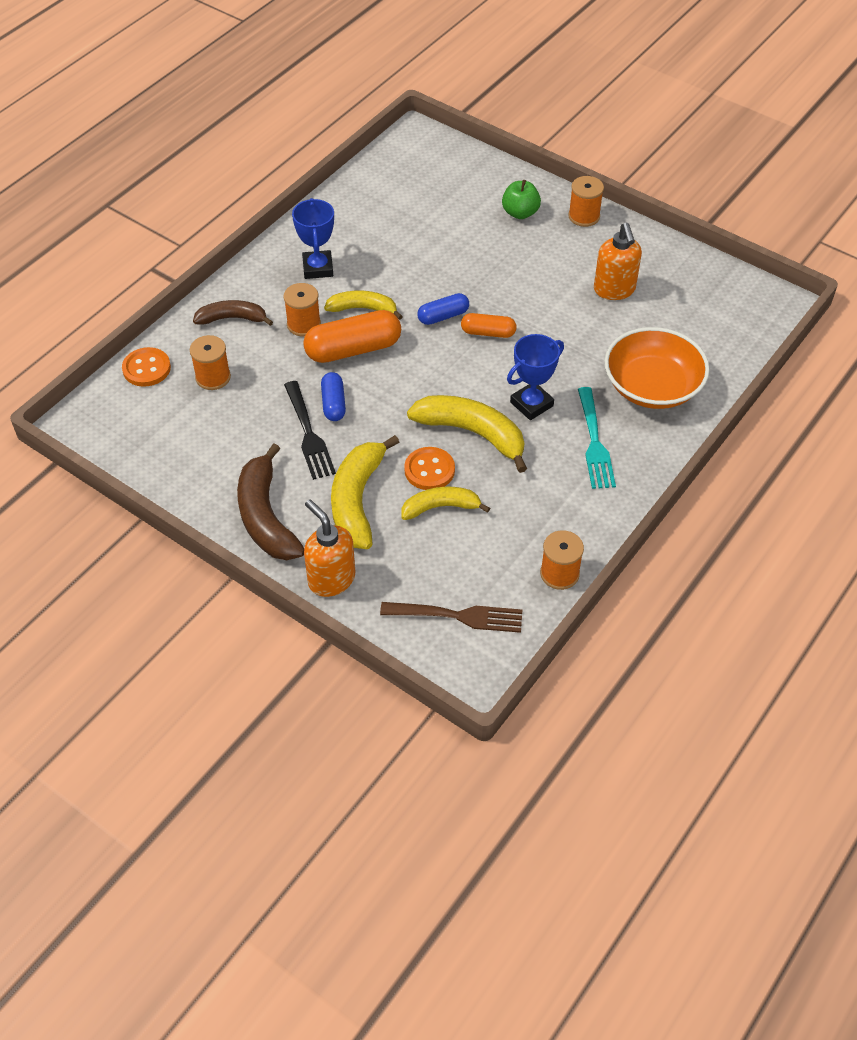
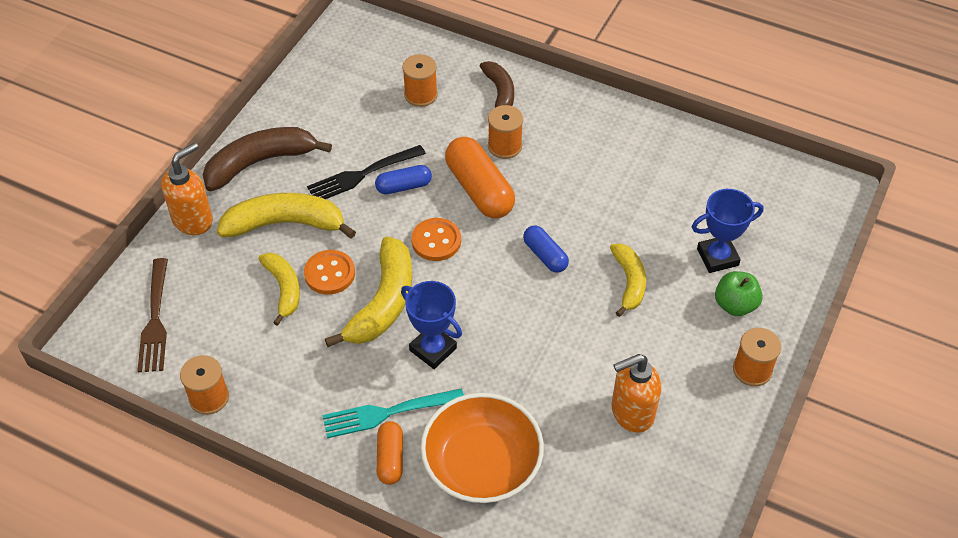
camera: 80 degrees right, 0 degrees up
orange button [122,347,171,387] -> orange button moved to [411,218,461,261]
blue trophy [292,198,334,279] -> blue trophy moved to [692,189,764,273]
yellow banana [324,291,403,320] -> yellow banana moved to [610,244,646,317]
orange capsule [461,313,517,338] -> orange capsule moved to [377,421,403,485]

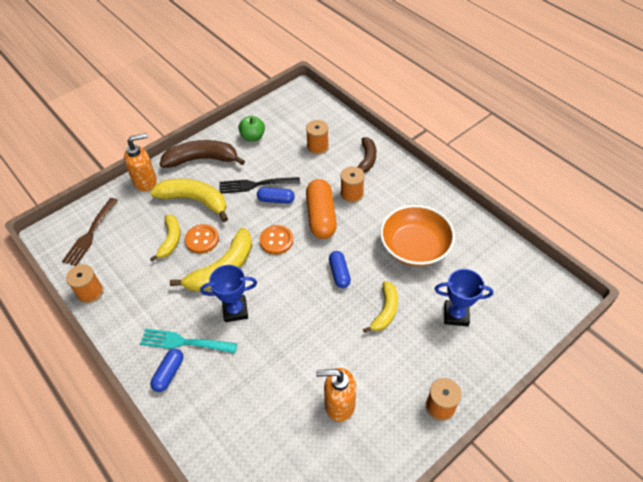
camera: 25 degrees right, 0 degrees up
orange capsule [377,421,403,485] -> blue capsule [150,349,183,392]
blue trophy [401,281,462,369] -> blue trophy turned 75 degrees counterclockwise [200,265,257,322]
orange bowl [421,393,544,503] -> orange bowl moved to [380,205,455,266]
green apple [715,271,763,316] -> green apple moved to [238,116,265,142]

